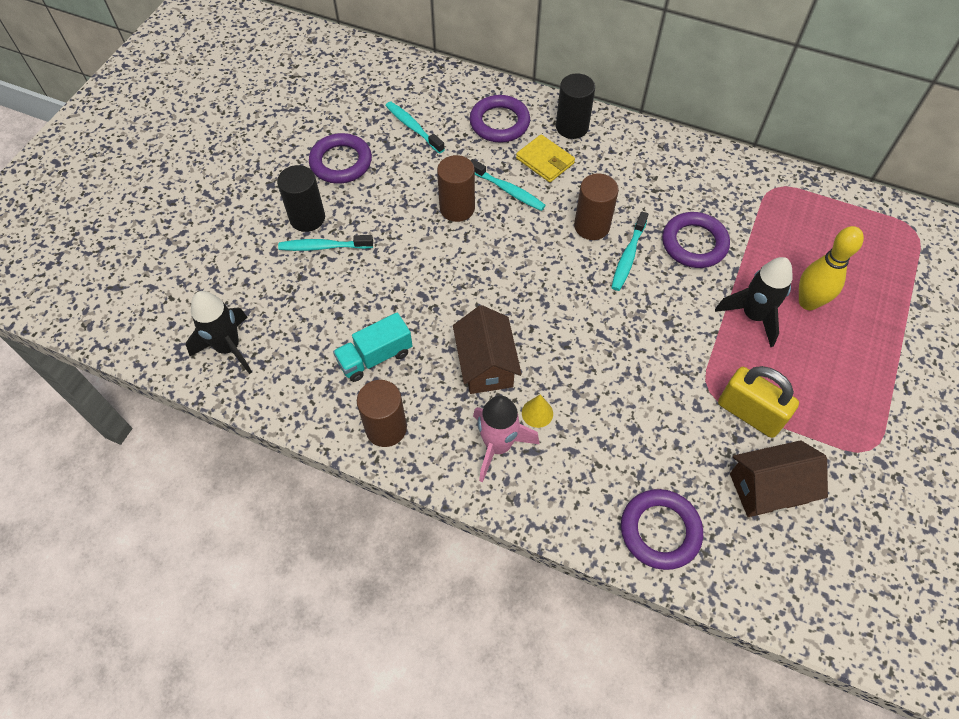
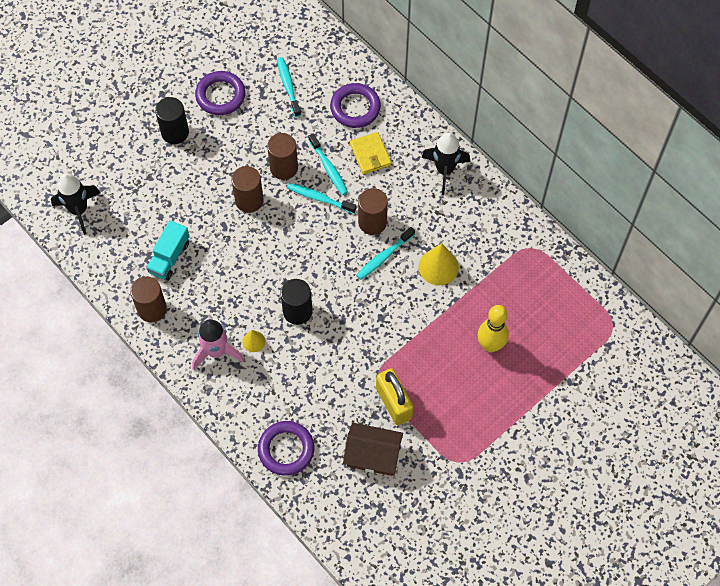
camera: 25 degrees right, 5 degrees up
turquoise toothbrush [278,235,373,251] -> turquoise toothbrush moved to [287,183,357,214]
turquoise truck [333,313,413,382] -> turquoise truck turned 60 degrees counterclockwise [146,220,190,280]
brown house [453,305,522,394] -> none
black cylinder [556,73,595,139] -> black cylinder moved to [280,279,312,325]
purple ring [662,212,730,268] -> yellow cone [419,243,459,285]
black rocket [715,257,792,347] -> black rocket moved to [421,133,470,195]
none -> brown cylinder [231,166,264,213]

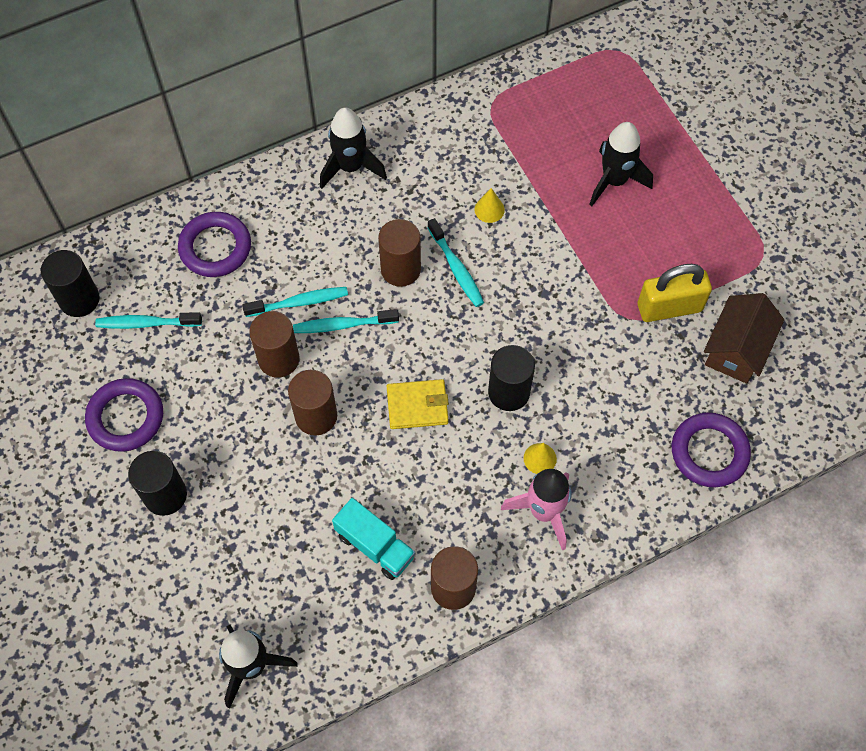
camera: 75 degrees left, 0 degrees up
turquoise toothbrush [287,183,357,214] -> turquoise toothbrush turned 45 degrees clockwise [293,309,399,333]
yellow wallet [350,132,391,174] -> yellow wallet moved to [387,379,449,429]
yellow cone [419,243,459,285] -> yellow cone [474,188,505,223], size x0.56
yellow bowling pin [478,305,509,352] -> black rocket [589,122,653,206]
none -> black cylinder [41,250,100,317]

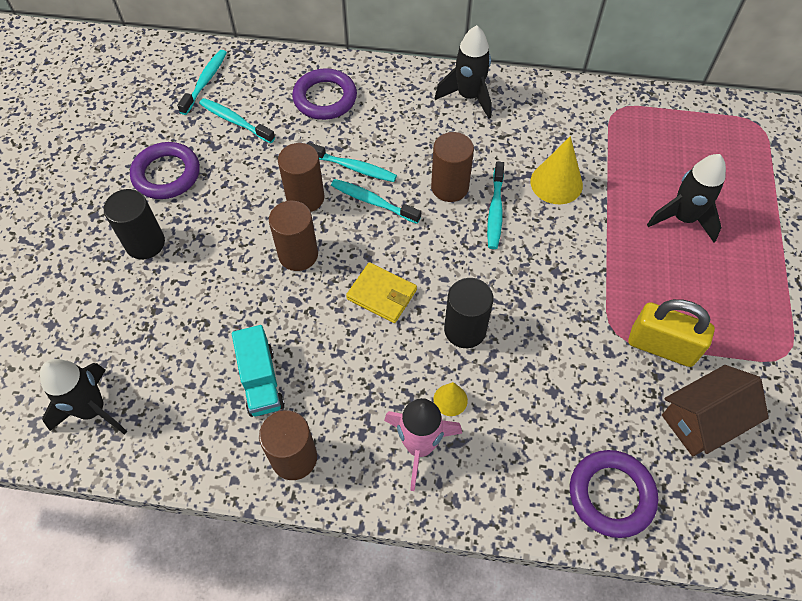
camera: 35 degrees right, 5 degrees down
black cylinder [41,250,100,317] -> turquoise toothbrush [177,50,227,115]
yellow cone [474,188,505,223] -> yellow cone [530,136,583,204], size x1.80

